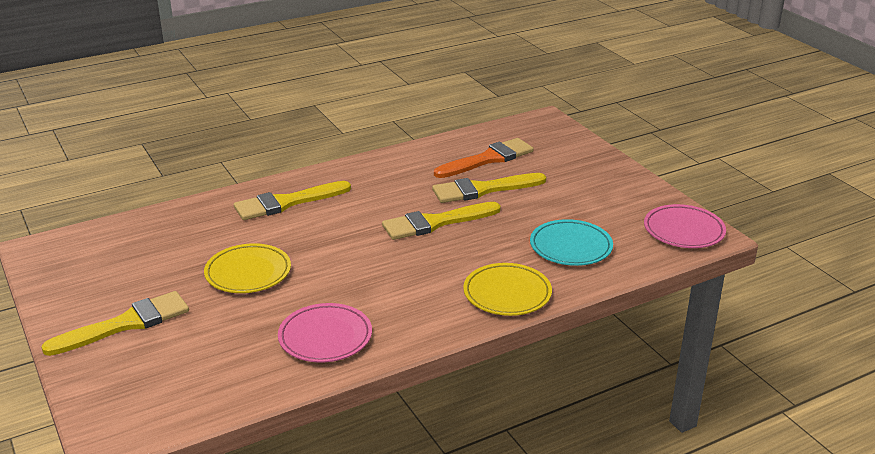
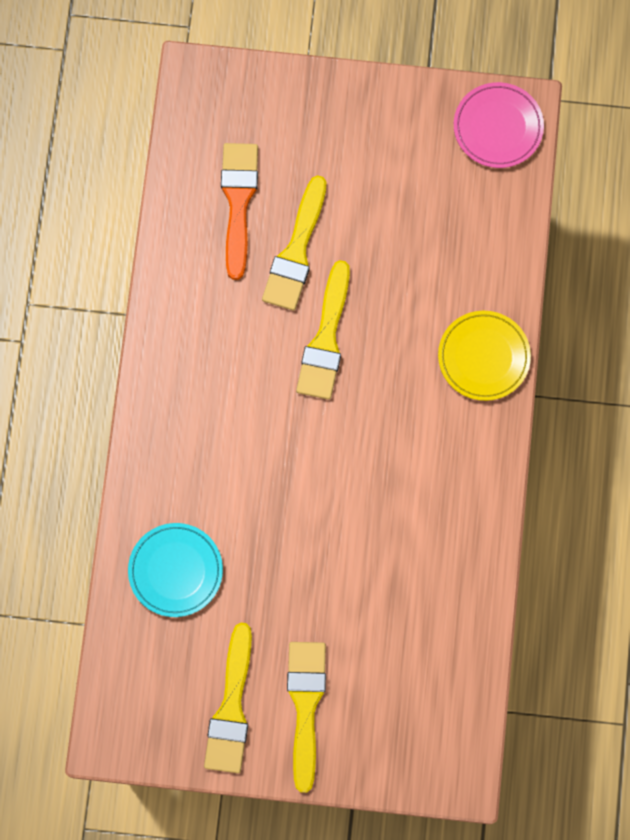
camera: 55 degrees left, 45 degrees up
yellow plate [204,243,291,293] -> none
yellow brush [234,181,351,220] -> yellow brush moved to [204,622,252,773]
pink plate [278,303,372,363] -> none
turquoise plate [530,219,613,266] -> turquoise plate moved to [128,523,223,617]

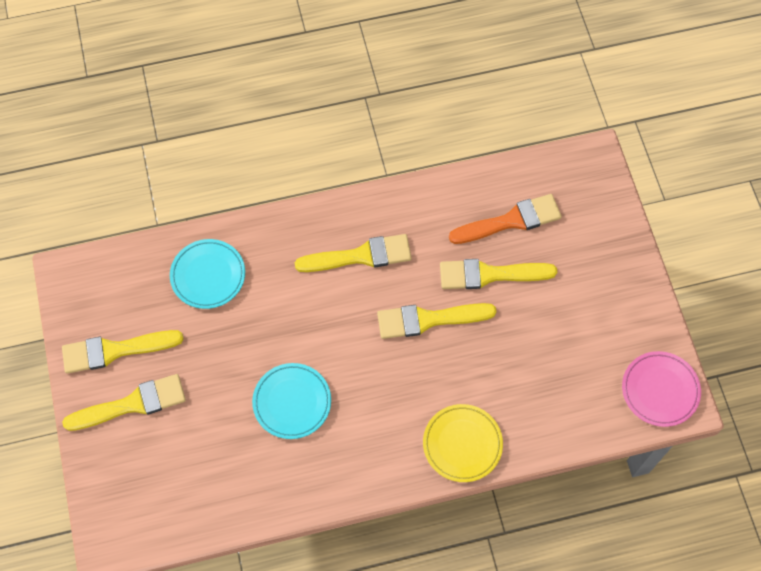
camera: 70 degrees right, 10 degrees down
none -> turquoise plate [252,363,331,439]
none -> yellow brush [295,234,412,272]

